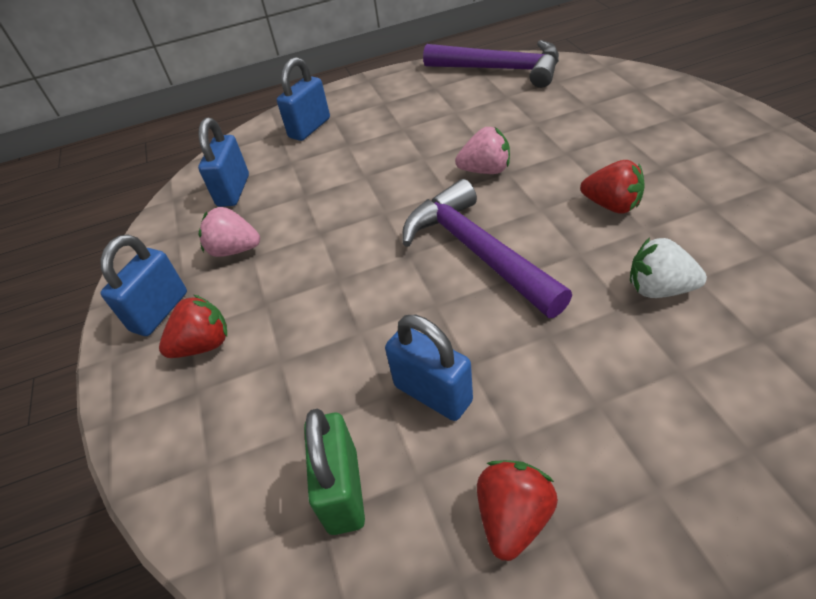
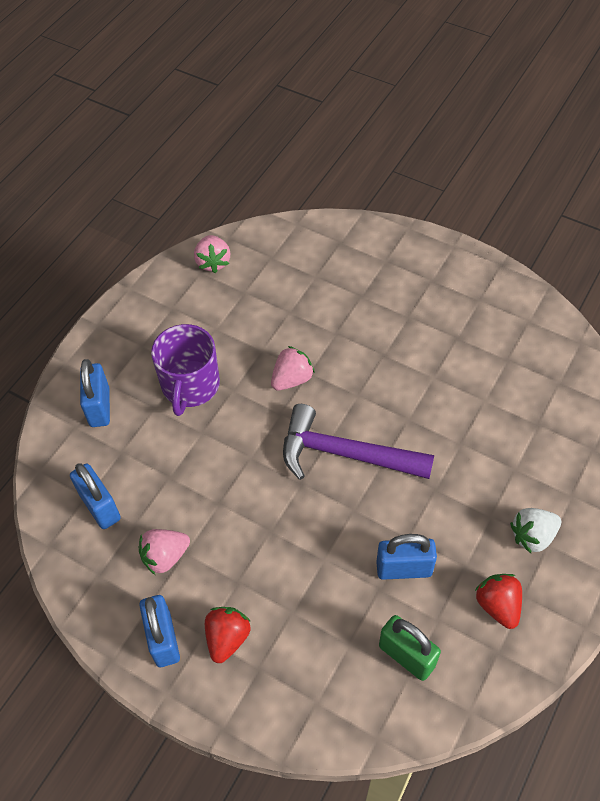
camera: 45 degrees left, 10 degrees up
purple hammer [423,40,559,88] -> pink strawberry [194,235,230,273]
red strawberry [580,160,645,214] -> none
white strawberry [630,238,707,298] -> white strawberry moved to [510,508,561,553]
none -> purple mug [151,324,220,416]

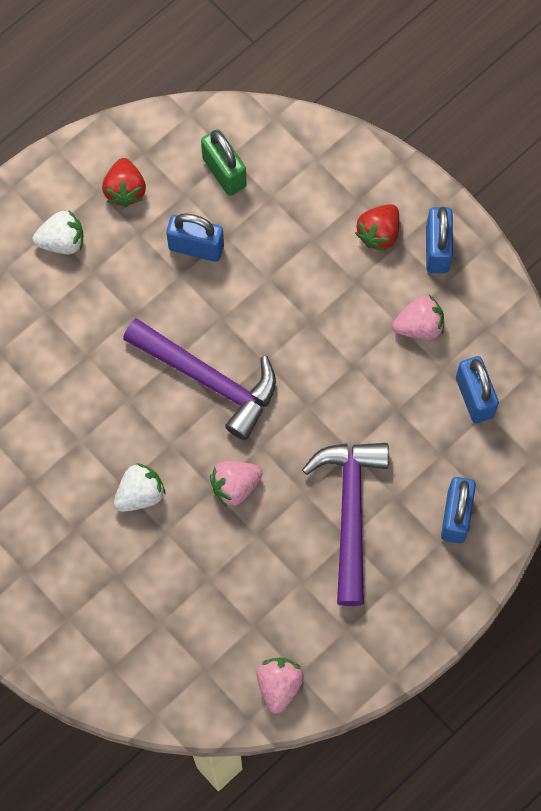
camera: 165 degrees left, 15 degrees up
purple mug [151,324,220,416] -> purple hammer [302,443,389,606]
none -> white strawberry [114,463,166,512]

